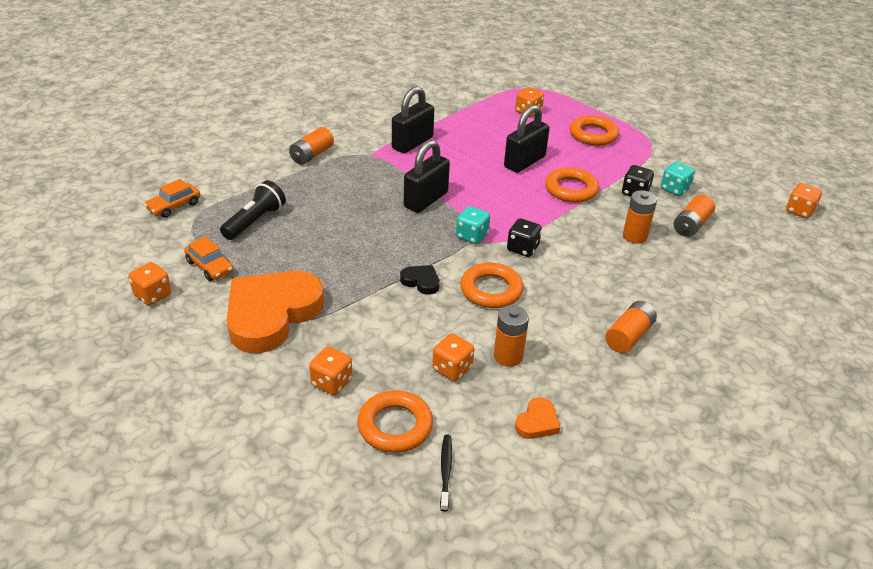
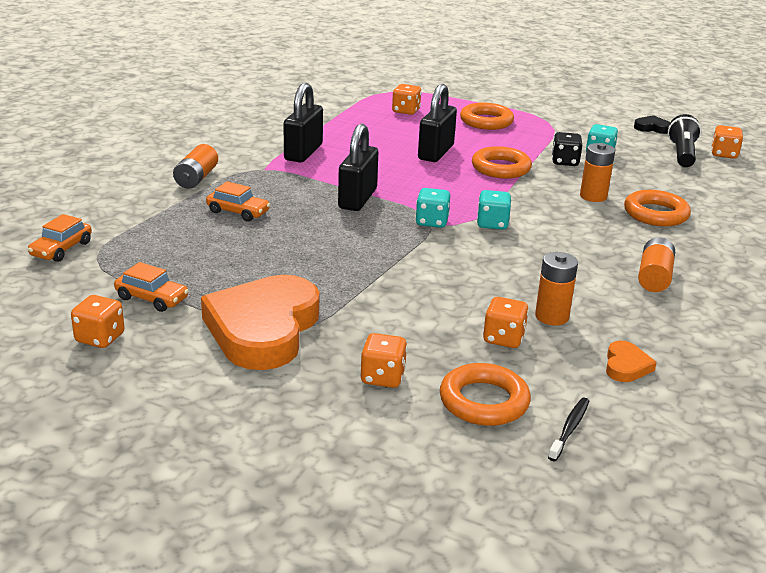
camera: 20 degrees left, 10 degrees down
black flashlight [220,180,286,240] -> black flashlight moved to [668,114,701,167]
black heart [400,265,440,295] -> black heart moved to [634,115,670,134]
black toothbrush [440,434,452,511] -> black toothbrush turned 45 degrees clockwise [548,398,589,461]
orange ring [460,263,524,308] -> orange ring moved to [624,190,691,227]
black dice [507,218,542,257] -> turquoise dice [477,190,511,230]
orange battery [674,195,715,237] -> none
none -> orange car [206,181,270,222]

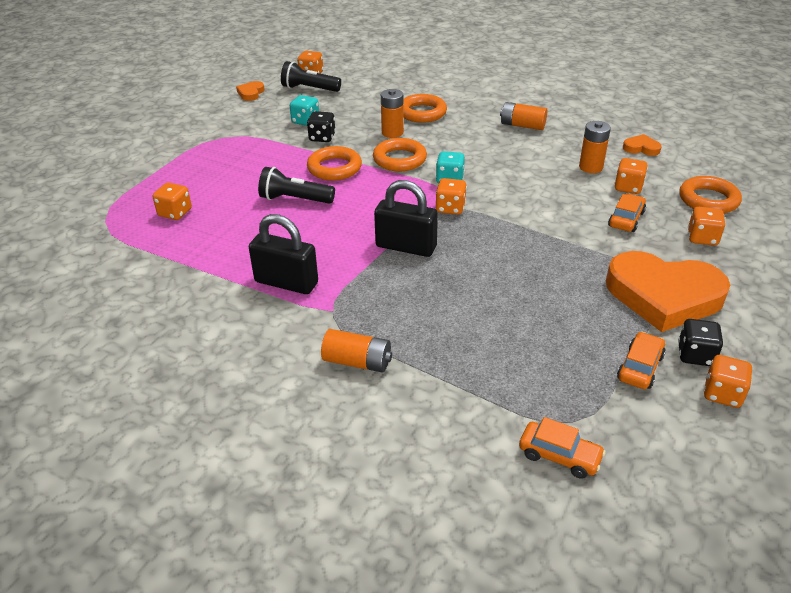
camera: 85 degrees left, 10 degrees up
orange car [206,181,270,222] -> orange car moved to [608,193,646,232]
turquoise dice [415,188,450,228] -> orange dice [436,178,467,215]
black padlock [418,84,457,162] -> black flashlight [258,167,335,204]
orange ring [460,103,514,130] -> orange ring moved to [373,138,427,171]
black toothbrush [548,398,589,461] -> none
black heart [634,115,670,134] -> orange heart [236,81,265,101]
none -> black dice [678,319,723,366]

